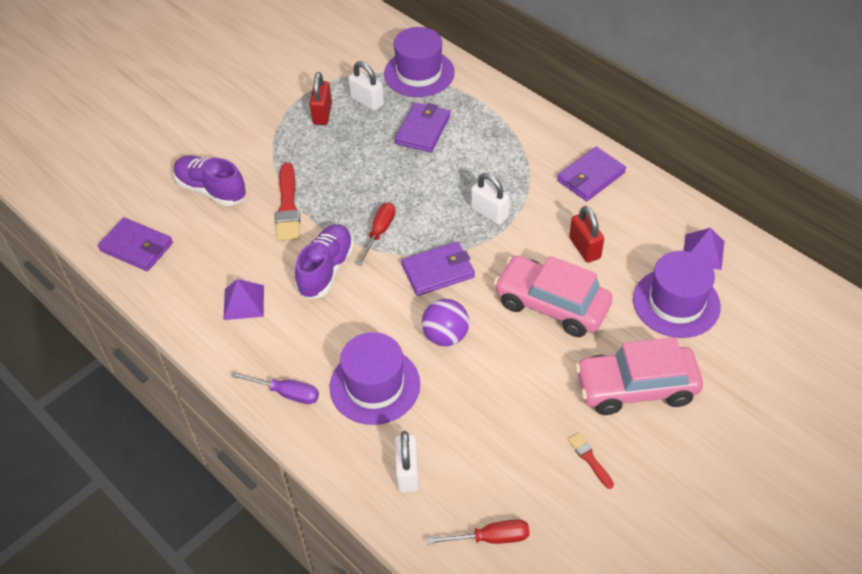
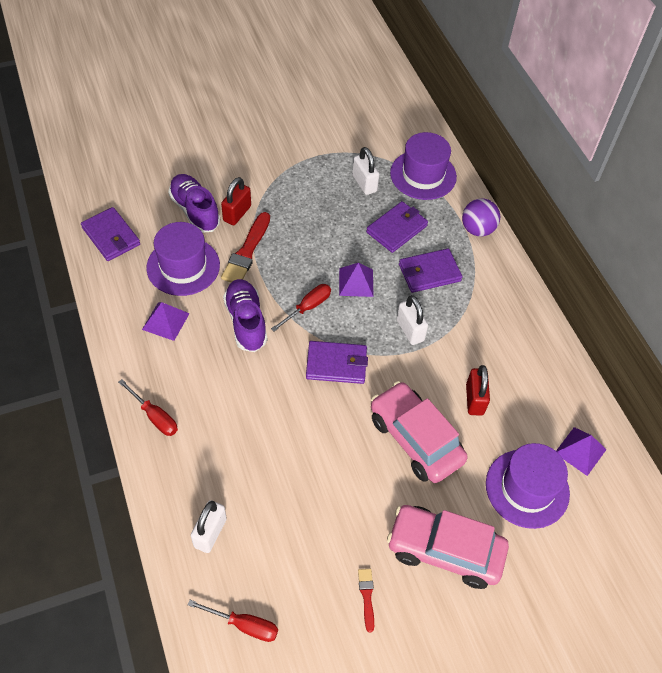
camera: 20 degrees right, 5 degrees up
purple screwdriver [231,372,319,404] -> red screwdriver [118,379,178,436]
purple shoe [295,224,354,299] -> purple shoe turned 60 degrees counterclockwise [223,279,267,352]
red padlock [310,72,332,125] -> red padlock moved to [221,177,251,225]
purple hat [330,332,420,425] -> purple hat moved to [146,222,220,296]
purple ball [422,299,469,346] -> purple ball moved to [462,199,500,236]
purple wallet [557,147,626,201] -> purple wallet moved to [399,248,462,293]
none -> purple pyramid [339,263,373,297]

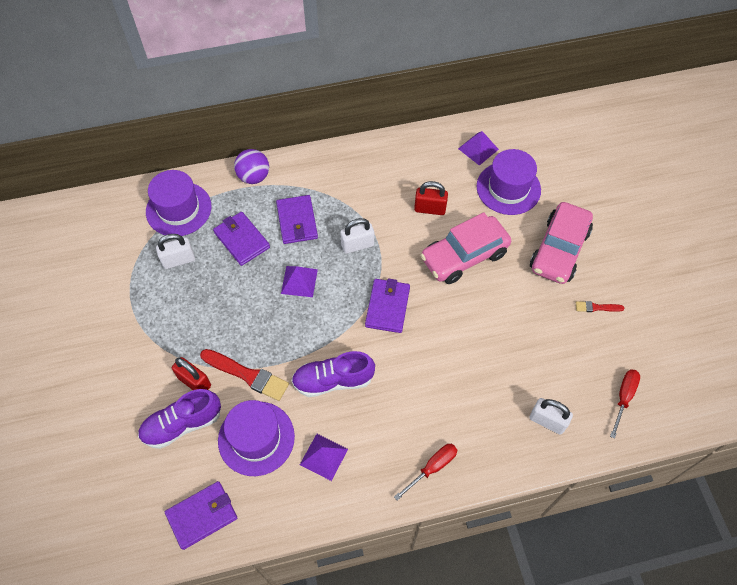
camera: 80 degrees left, 5 degrees up
red screwdriver [271,284,331,332] -> none

